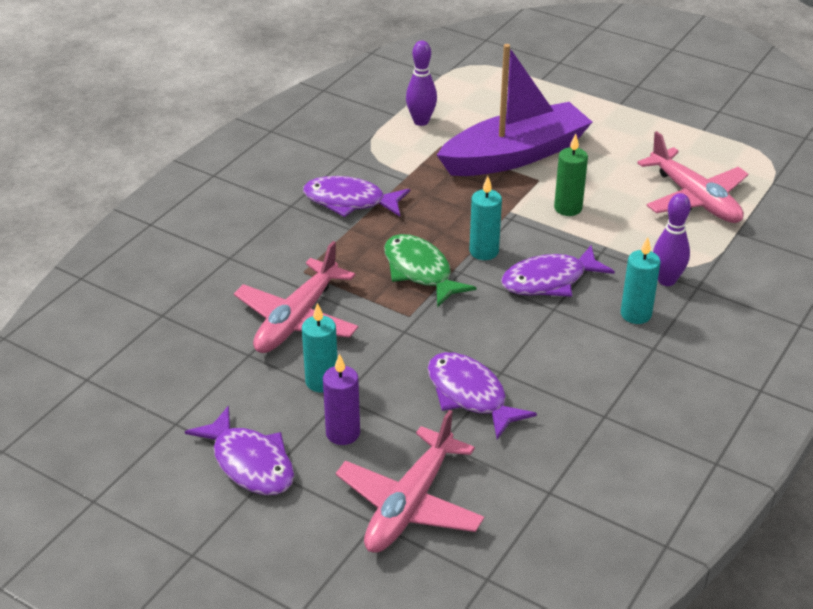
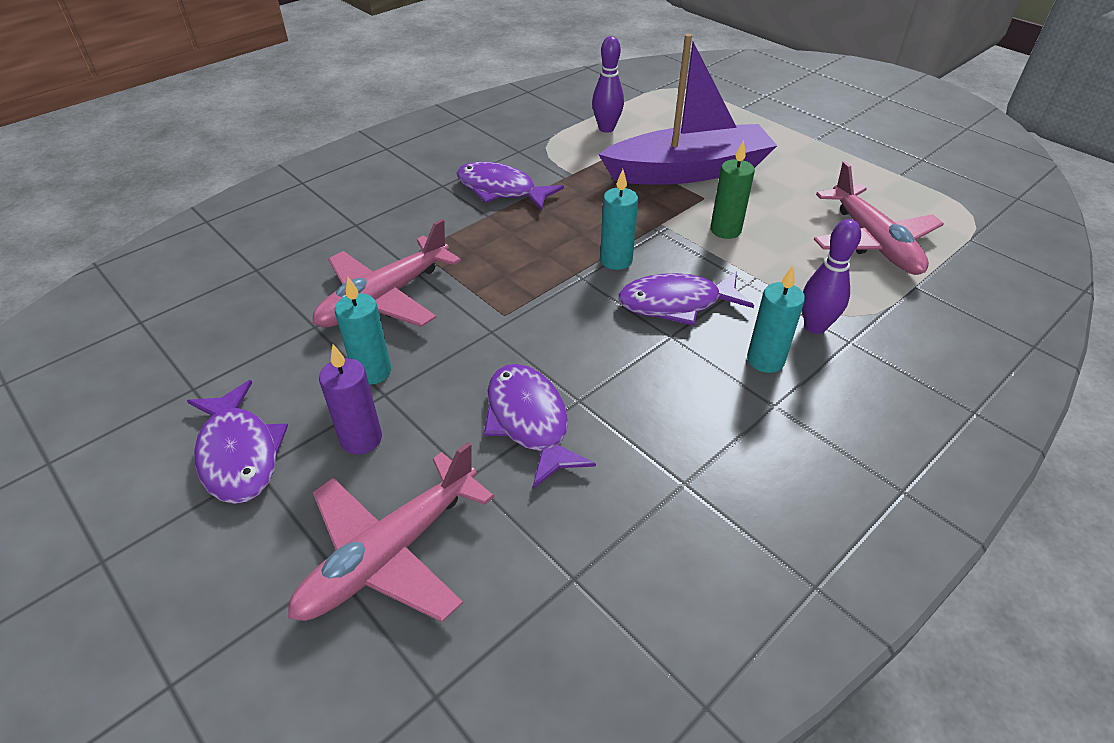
camera: 15 degrees right, 5 degrees up
green fish [384,234,476,308] -> none

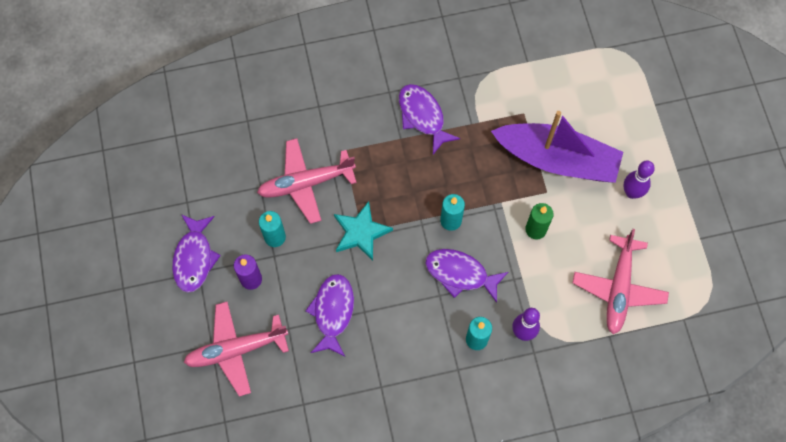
camera: 30 degrees right, 25 degrees up
purple bowling pin [592,36,624,133] -> purple bowling pin moved to [624,160,655,199]
none -> turquoise star [334,201,393,261]

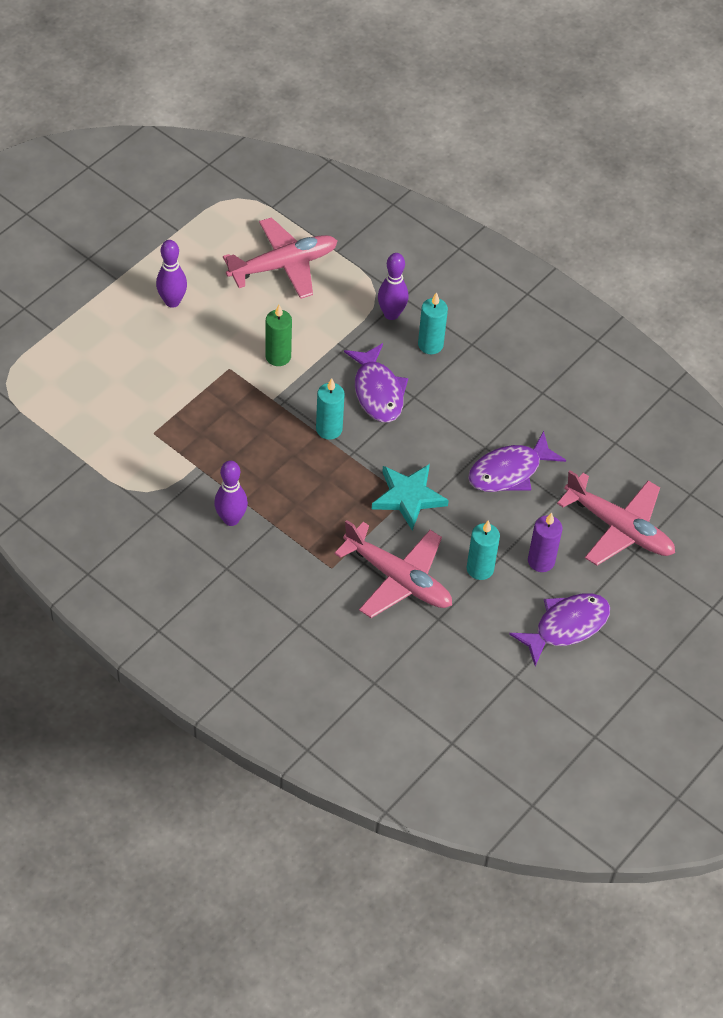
camera: 130 degrees left, 15 degrees down
purple fish [399,84,460,154] -> purple bowling pin [214,460,248,526]
purple boat [491,111,623,183] -> none

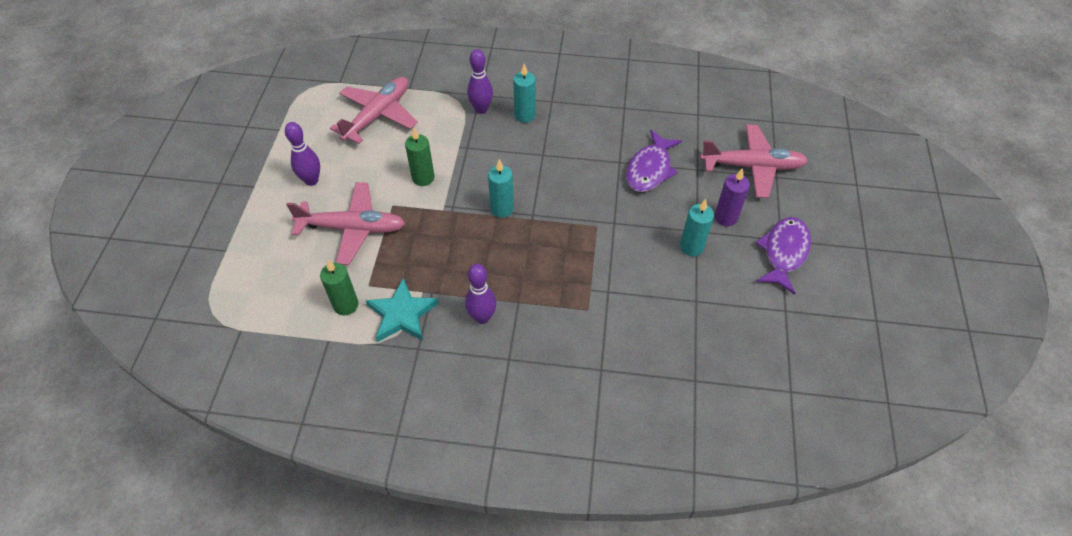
camera: 30 degrees left, 0 degrees up
pink plane [334,520,452,618] -> pink plane moved to [286,182,405,265]
purple fish [344,343,408,422] -> none
turquoise star [372,464,449,530] -> turquoise star moved to [365,278,439,342]
none -> green candle [320,260,358,316]

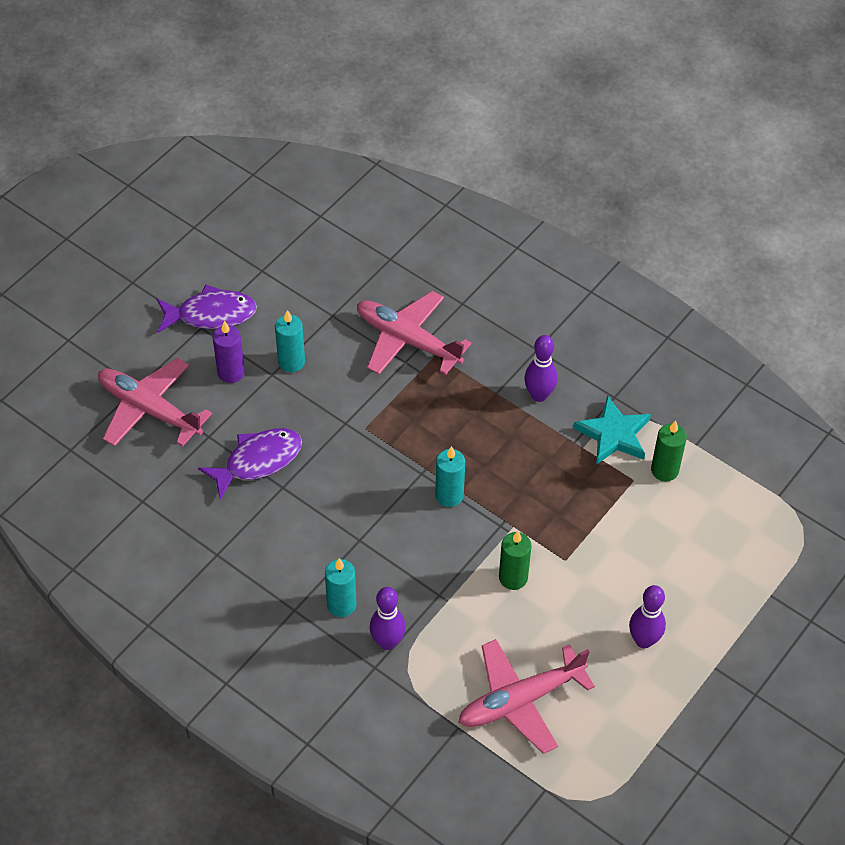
camera: 150 degrees left, 0 degrees up
pink plane [286,182,405,265] -> pink plane moved to [357,291,472,375]
purple fish [756,217,811,295] -> purple fish turned 150 degrees counterclockwise [157,285,257,333]

